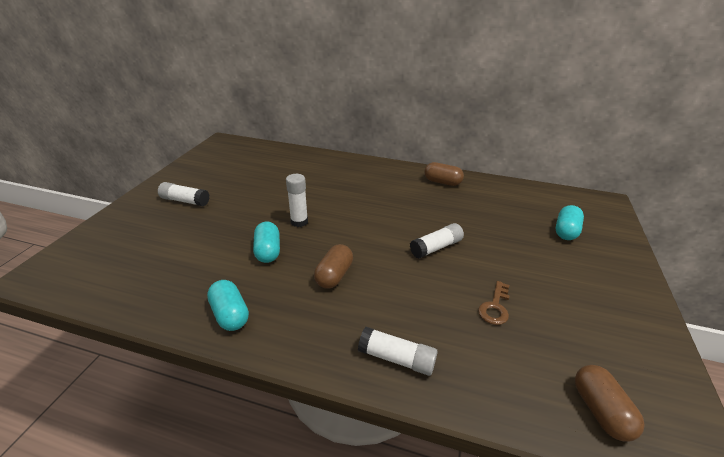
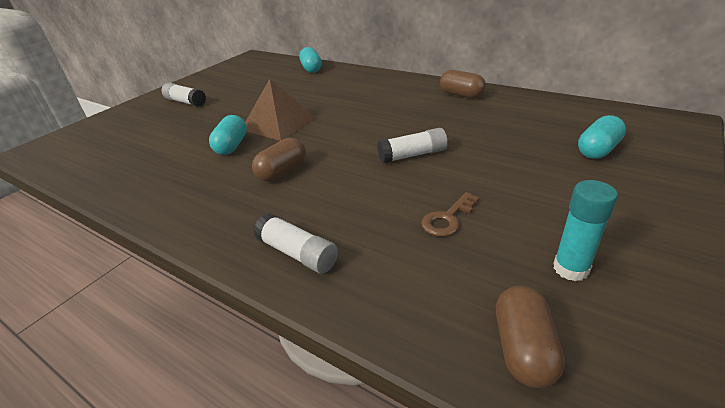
camera: 20 degrees right, 0 degrees up
turquoise capsule [207,280,249,331] -> turquoise capsule moved to [299,47,322,73]
white glue stick [286,174,308,227] -> brown pyramid [245,79,316,141]
none -> turquoise glue stick [553,180,618,281]

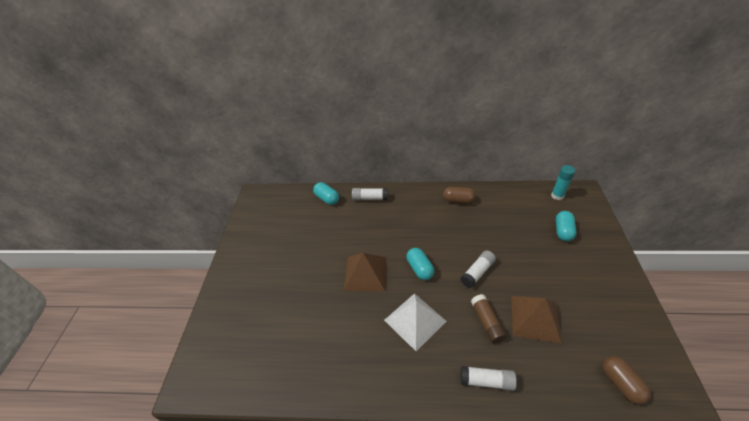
camera: 30 degrees left, 10 degrees up
white glue stick [161,83,206,107] -> white glue stick moved to [352,188,387,200]
turquoise capsule [209,115,247,155] -> turquoise capsule moved to [407,248,434,280]
brown capsule [252,138,306,182] -> white pyramid [384,293,447,351]
brown key [421,192,479,237] -> brown pyramid [511,296,562,344]
turquoise glue stick [553,180,618,281] -> turquoise glue stick moved to [551,165,575,200]
none -> brown glue stick [471,294,507,344]

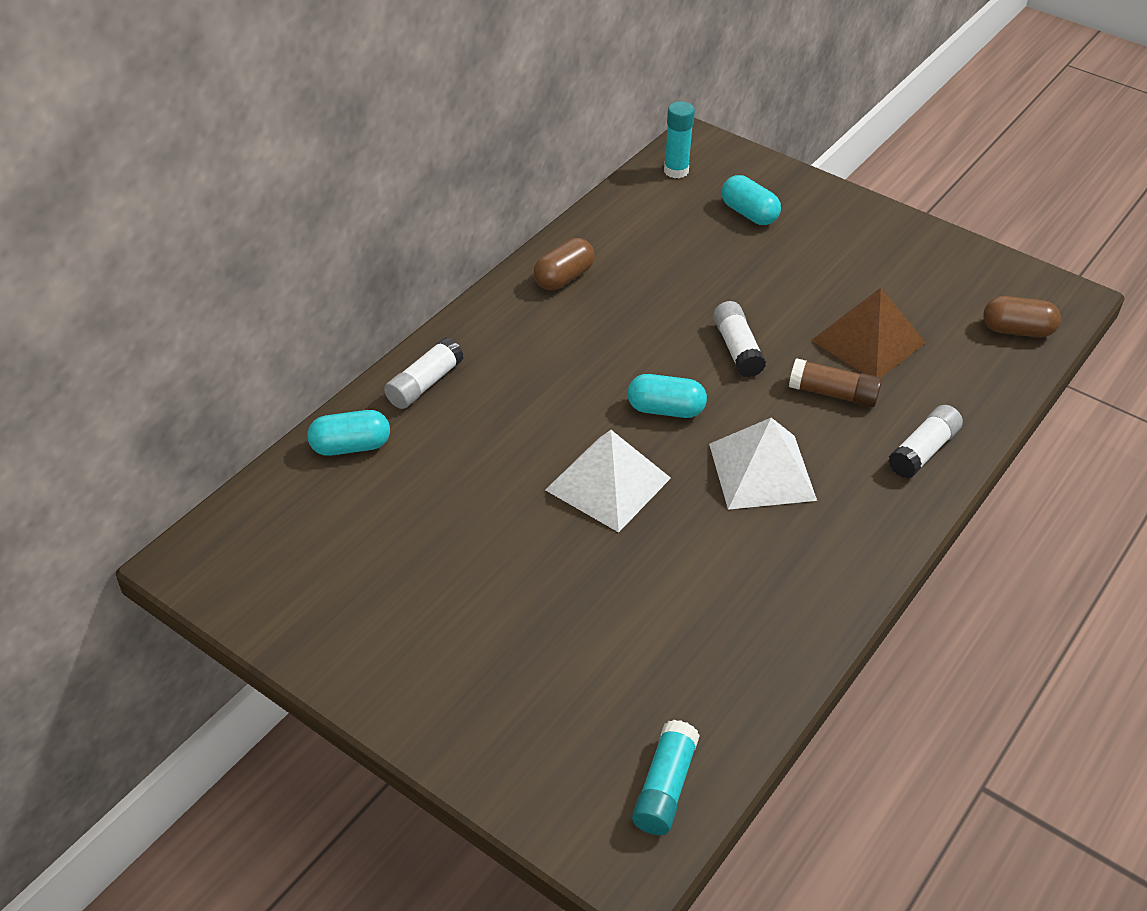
camera: 60 degrees left, 0 degrees up
brown pyramid [344,253,386,291] -> white pyramid [545,430,671,532]
none -> turquoise glue stick [632,720,700,835]

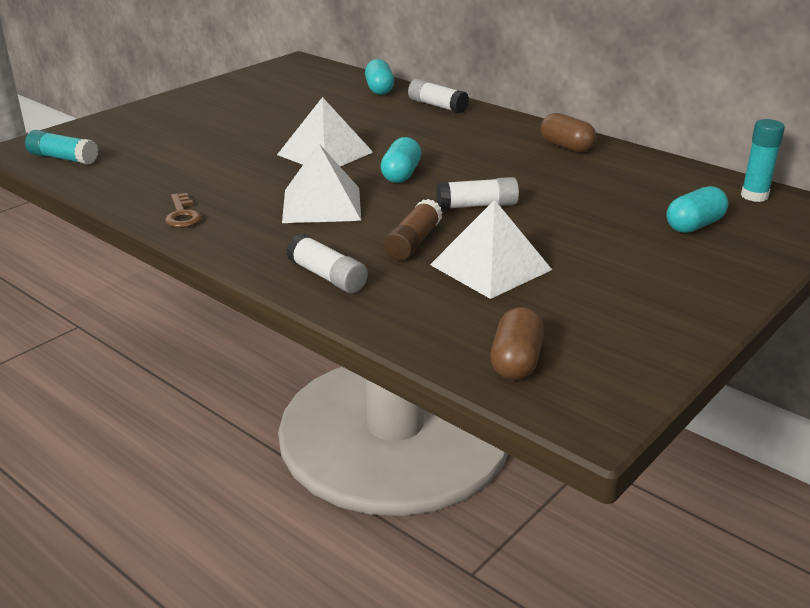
camera: 95 degrees right, 15 degrees down
brown pyramid [811,288,926,378] -> white pyramid [430,200,552,299]
none -> brown key [165,193,202,228]

